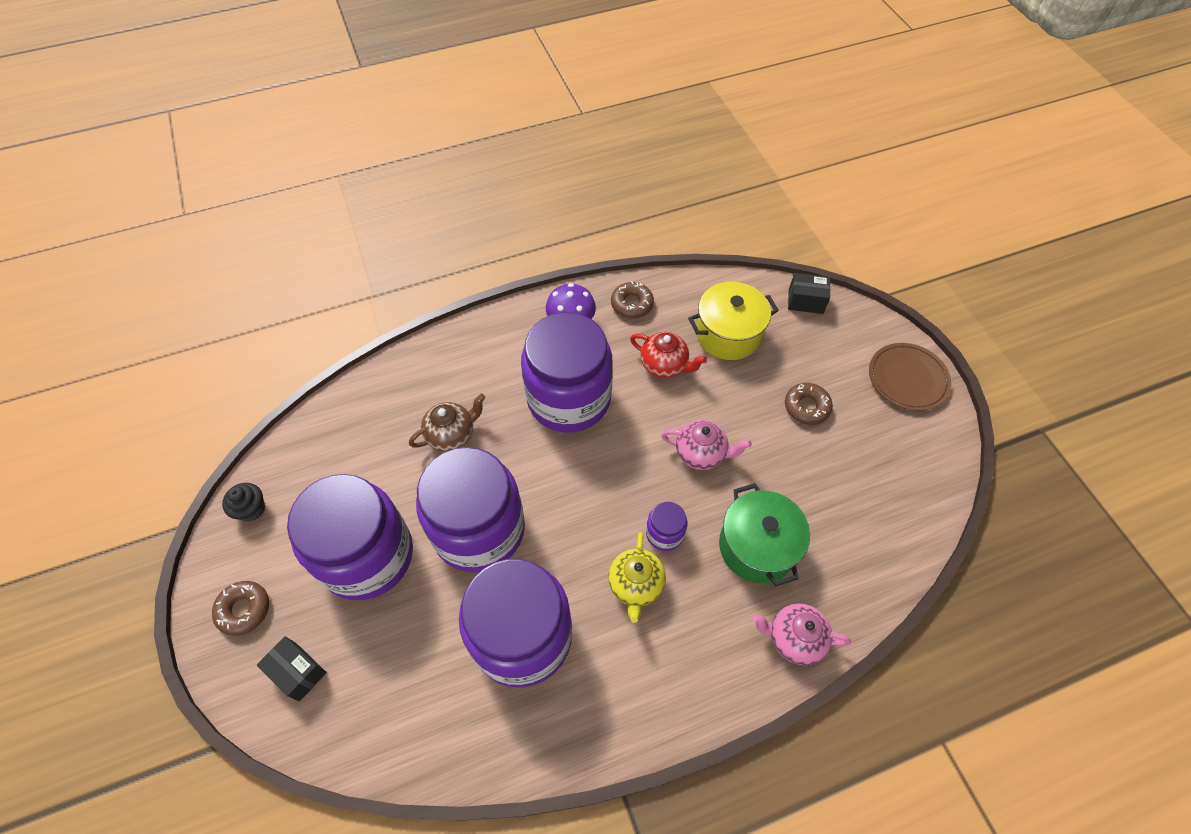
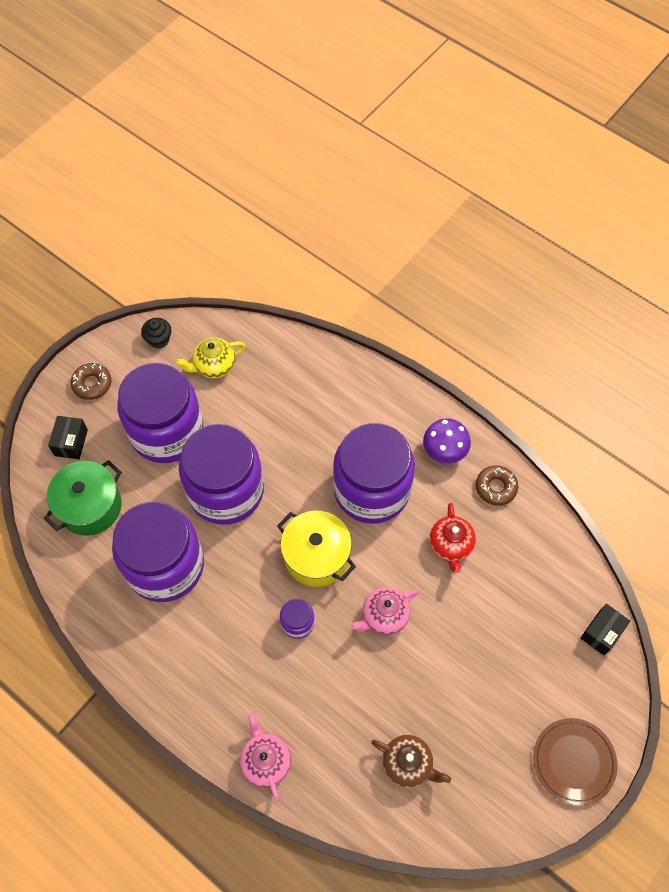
camera: 60 degrees right, 5 degrees up
brown teapot [409,393,485,451] -> brown teapot moved to [371,735,451,788]
yellow teapot [608,532,666,623] -> yellow teapot moved to [176,338,245,378]
pink teapot [661,420,752,470] -> pink teapot turned 75 degrees clockwise [350,587,419,635]
yellow pot [688,282,779,360] -> yellow pot moved to [277,511,356,587]
green pot [719,483,810,586] -> green pot moved to [44,460,122,536]
brown donut [785,383,833,425] -> none
black box [788,273,831,314] -> black box turned 60 degrees clockwise [580,604,630,655]

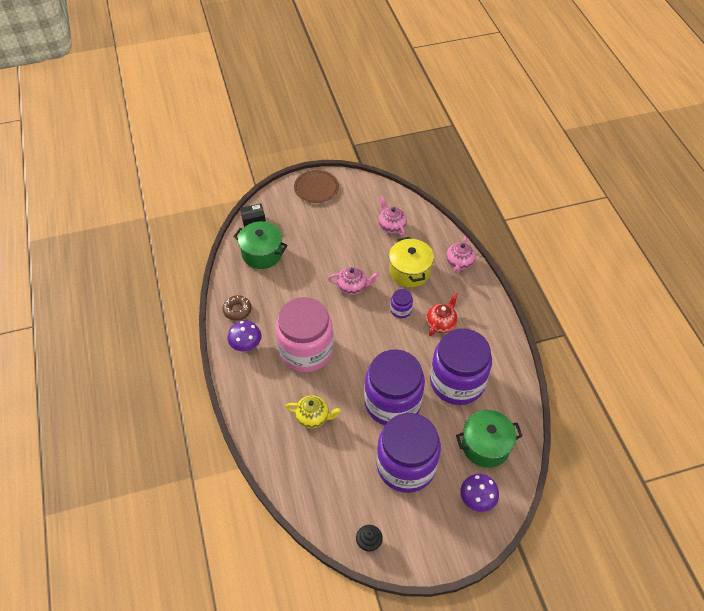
camera: 145 degrees left, 10 degrees down
black box [48,416,88,459] -> purple mushroom [460,474,499,512]
brown donut [71,363,111,400] -> none
yellow teapot [176,338,245,378] -> yellow teapot moved to [285,395,341,428]
yellow pot [277,511,356,587] -> yellow pot moved to [389,237,434,287]
purple jar [333,423,415,524] -> pink jar [275,297,333,372]
brown teapot [371,735,451,788] -> pink teapot [379,196,407,236]
red teapot [429,503,476,573] -> red teapot moved to [426,293,458,336]
none -> green pot [233,221,288,269]

